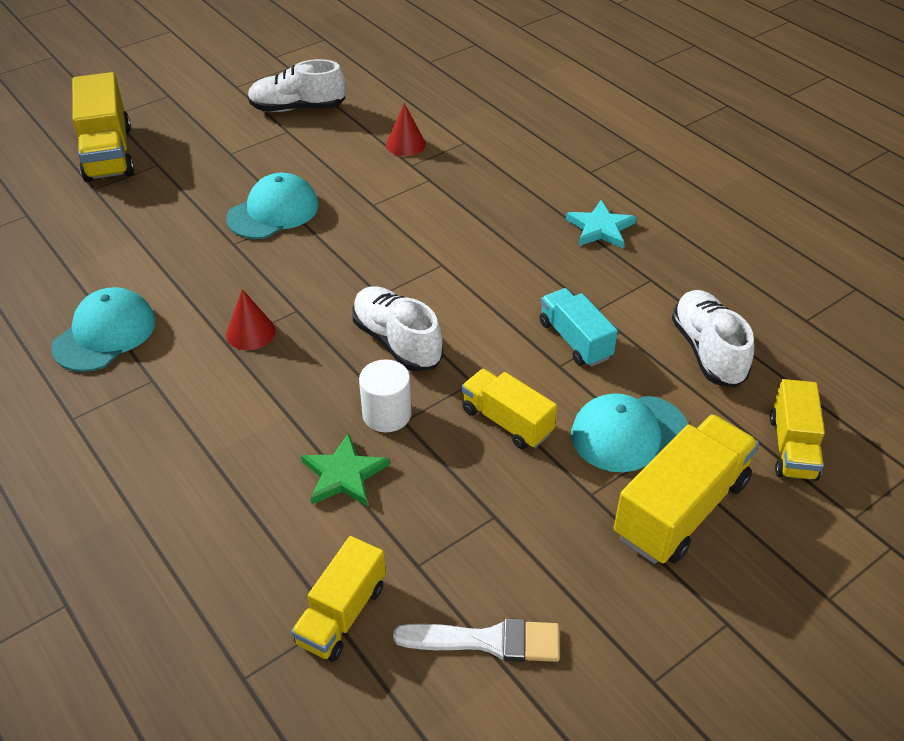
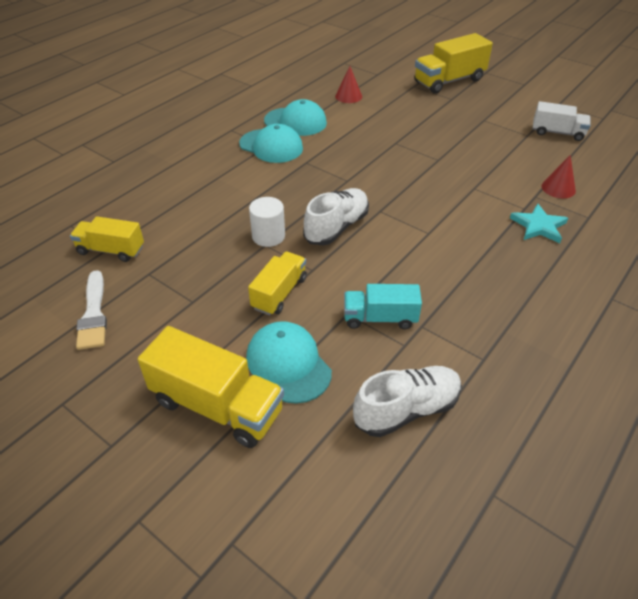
camera: 75 degrees right, 0 degrees up
turquoise cap [226,173,318,239] -> turquoise cap moved to [239,124,303,163]
red cone [226,289,276,350] -> red cone moved to [335,66,362,103]
white shoe [248,59,345,112] -> white truck [533,101,590,141]
green star [301,433,390,506] -> none
turquoise truck [540,288,618,367] -> turquoise truck turned 135 degrees counterclockwise [344,284,422,329]
turquoise star [566,200,636,248] -> turquoise star moved to [510,203,568,243]
yellow truck [770,379,825,481] -> none

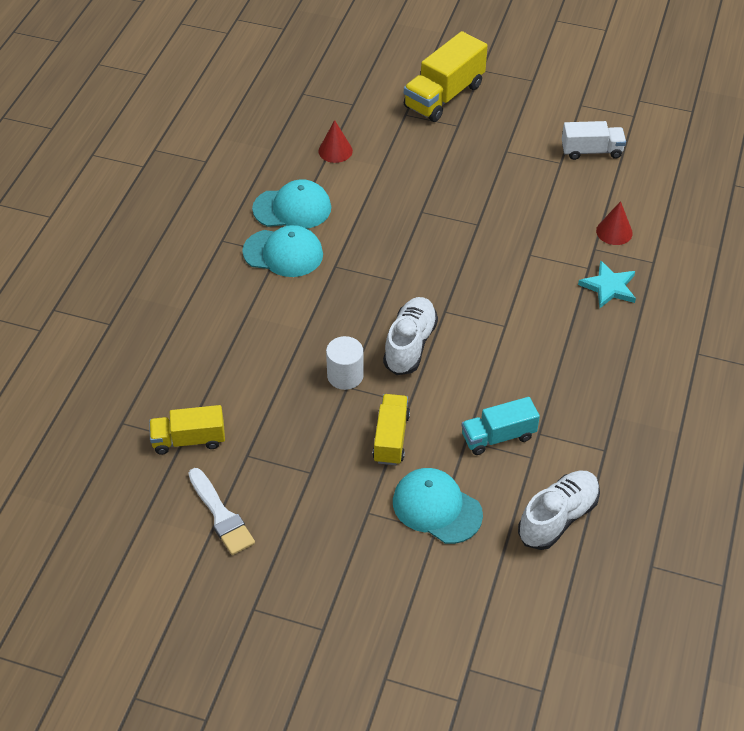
camera: 20 degrees left, 5 degrees up
yellow truck [138,326,284,448] -> none

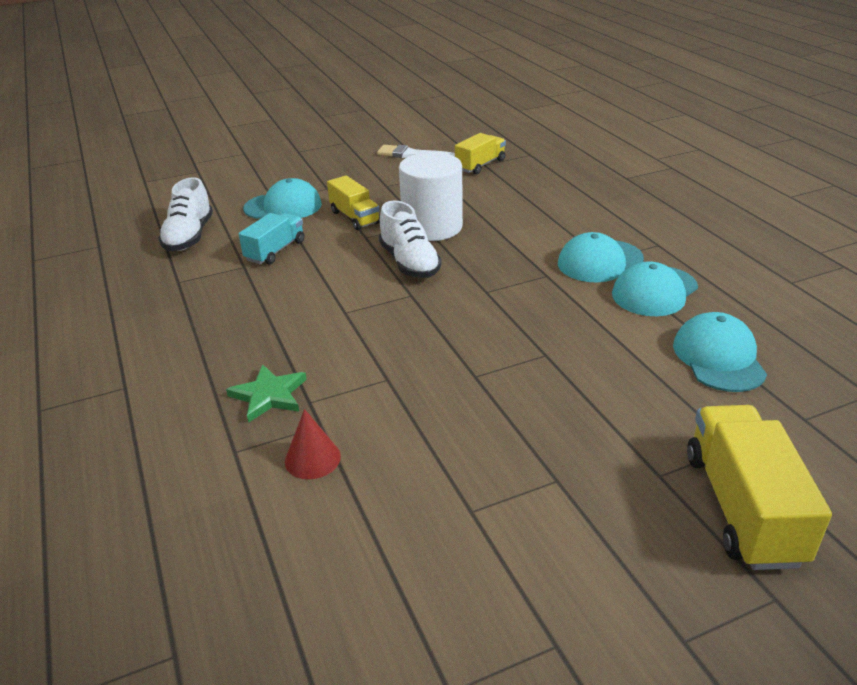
camera: 140 degrees right, 15 degrees down
red cone [318,120,353,163] -> turquoise cap [673,312,767,392]
white cylinder [326,336,364,390] -> white cylinder [399,152,463,241], size x1.76
white truck [562,121,626,160] -> none
turquoise star [578,260,636,308] -> green star [226,364,307,423]

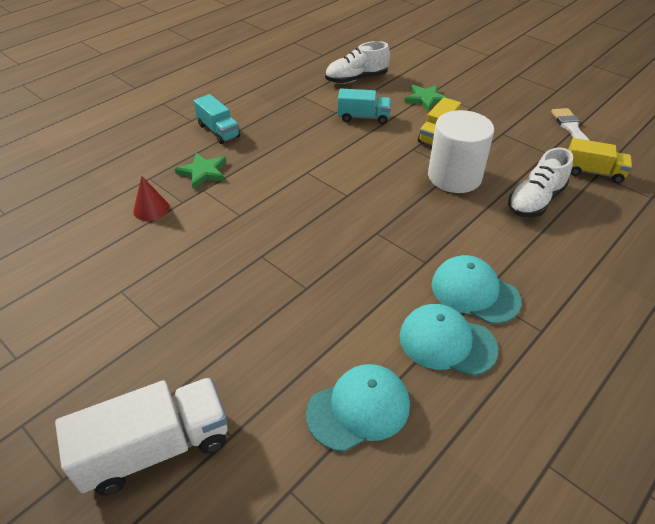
camera: 65 degrees right, 10 degrees up
turquoise cap [243,178,322,219] -> green star [404,85,450,112]
white shoe [379,201,442,278] -> white shoe moved to [508,148,573,217]
yellow truck [687,405,832,570] -> white truck [55,377,227,496]
none -> turquoise truck [194,94,240,144]

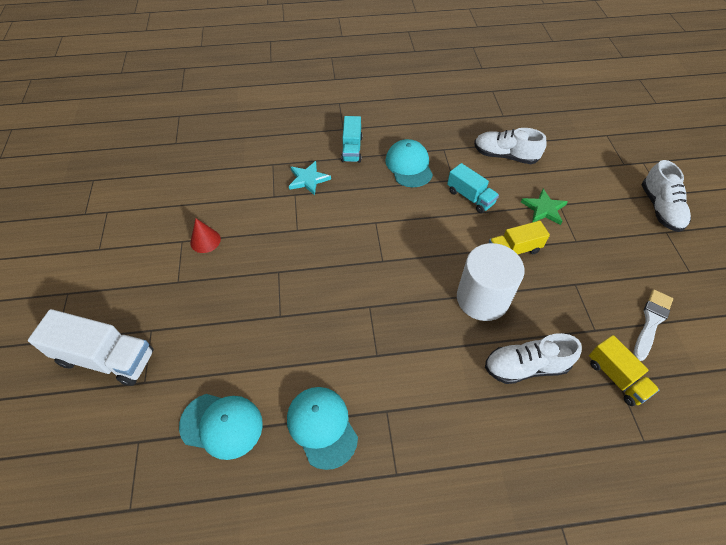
camera: 40 degrees right, 10 degrees up
red cone [133,176,169,221] -> red cone moved to [190,218,221,253]
green star [175,153,226,189] -> turquoise star [289,161,331,196]
turquoise cap [431,255,521,324] -> turquoise cap moved to [385,139,433,187]
none -> white shoe [642,160,691,232]

